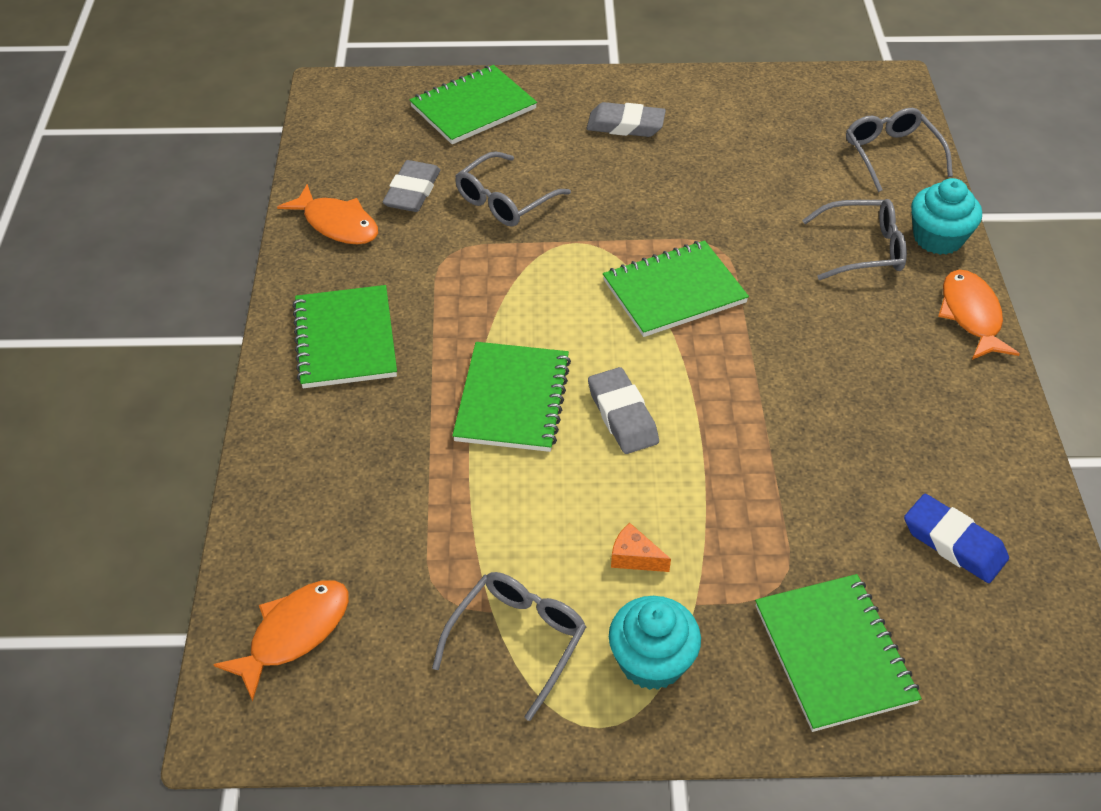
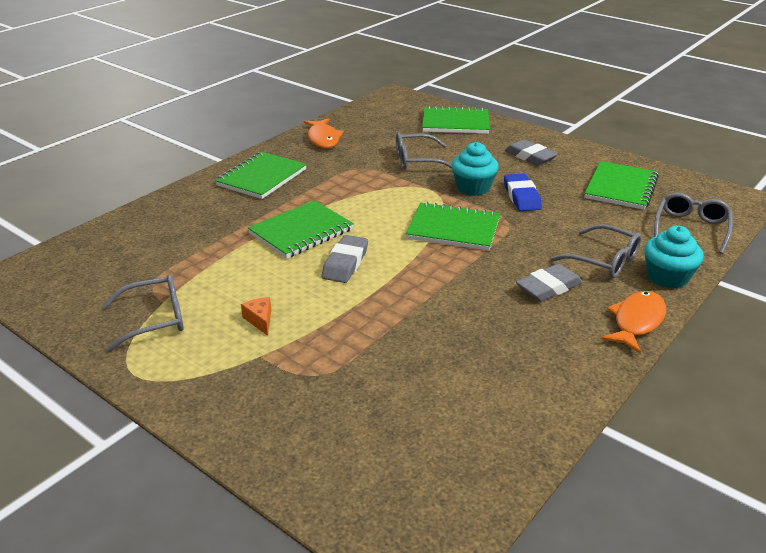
camera: 40 degrees right, 15 degrees down
orange fish [213,580,349,702] -> none
grey eraser [383,160,440,212] -> grey eraser moved to [516,264,583,302]
turquoise cupcake [609,596,701,690] -> turquoise cupcake moved to [451,142,499,196]
green notebook [755,574,922,732] -> green notebook moved to [584,161,659,210]
blue eraser [904,494,1009,583] -> blue eraser moved to [504,173,542,211]

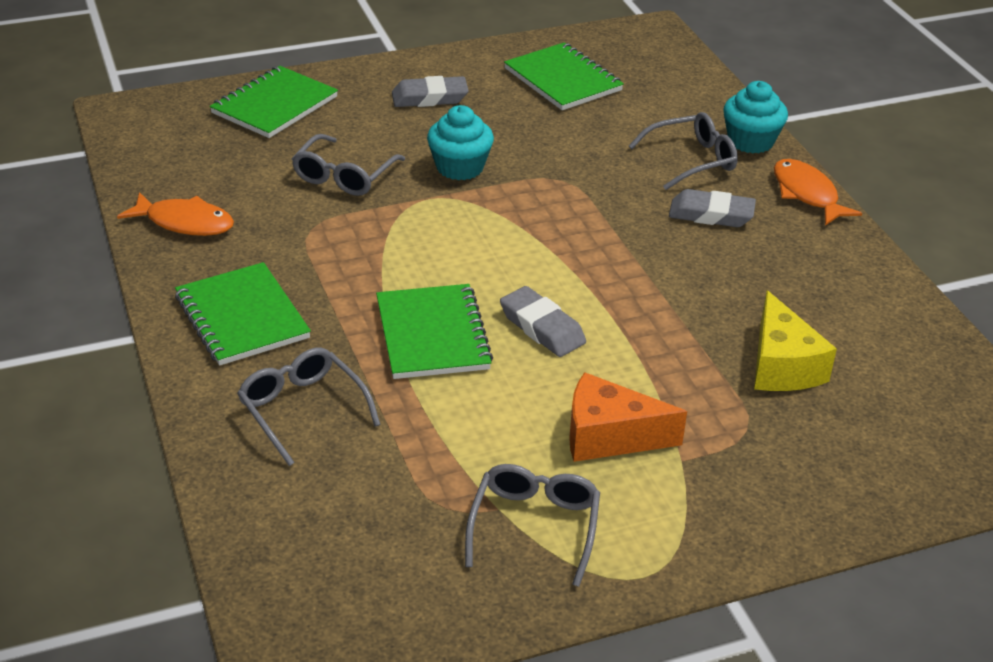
camera: 60 degrees left, 5 degrees up
orange cheese [241,297,271,336] -> orange cheese [569,372,687,462], size x1.99
green notebook [406,202,500,251] -> none
blue eraser [504,173,542,211] -> none
grey eraser [516,264,583,302] -> grey eraser turned 75 degrees counterclockwise [669,189,756,227]
grey glasses [654,193,733,254] -> grey glasses moved to [237,347,381,466]
none -> yellow cheese [754,290,837,391]

